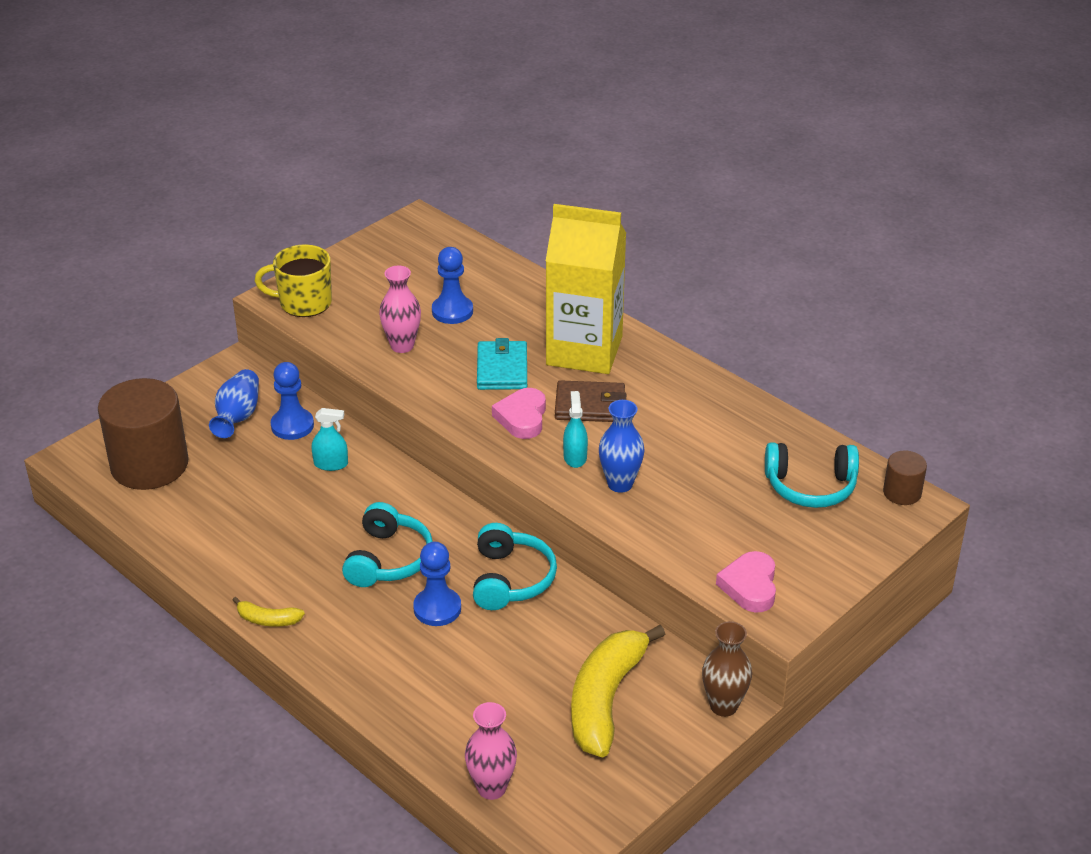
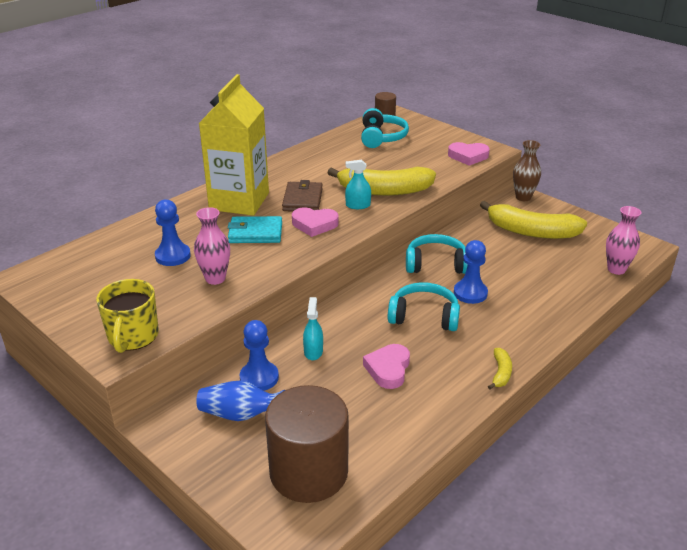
camera: 90 degrees left, 5 degrees down
blue vase [599,400,644,493] -> yellow banana [327,167,436,196]
none -> pink heart [363,344,410,389]

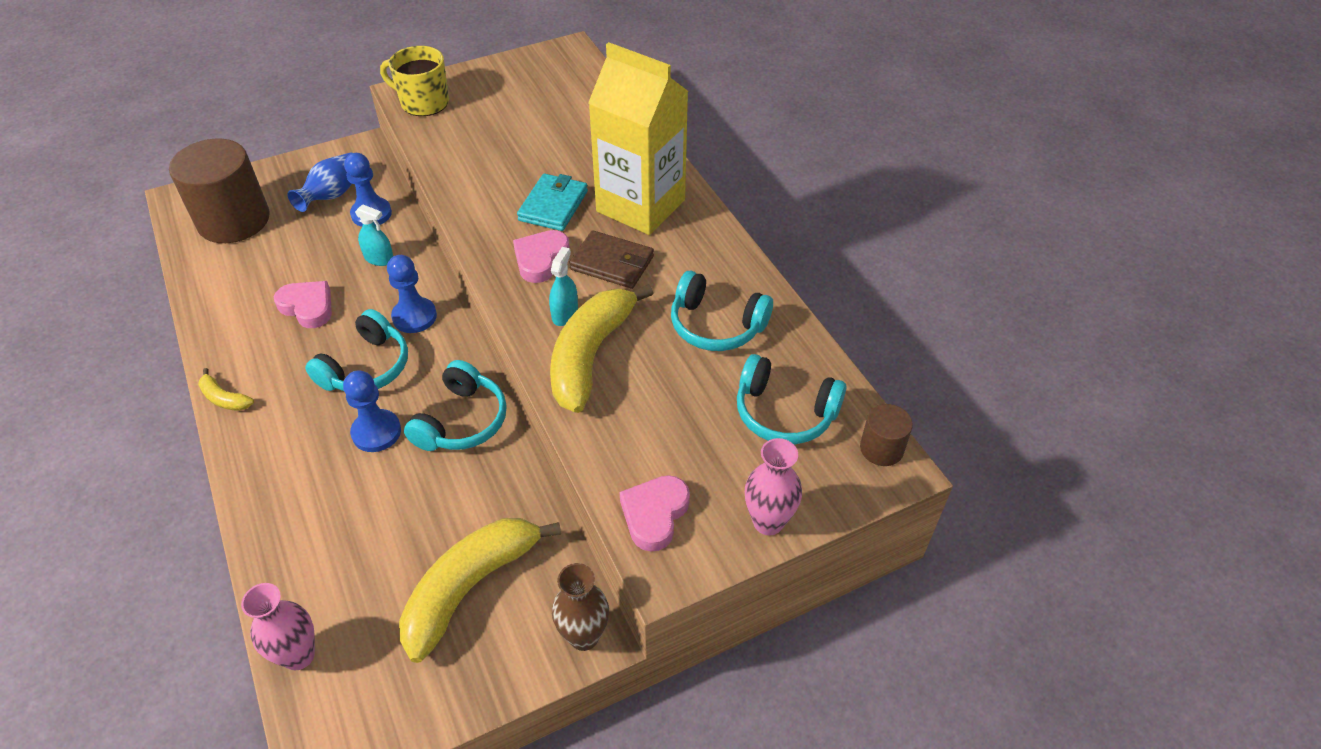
camera: 110 degrees right, 15 degrees up
blue pawn [155,199,191,266] -> blue pawn moved to [387,255,437,333]
pink vase [194,207,230,285] -> pink vase moved to [745,438,802,535]
none -> turquoise headphones [671,271,773,351]

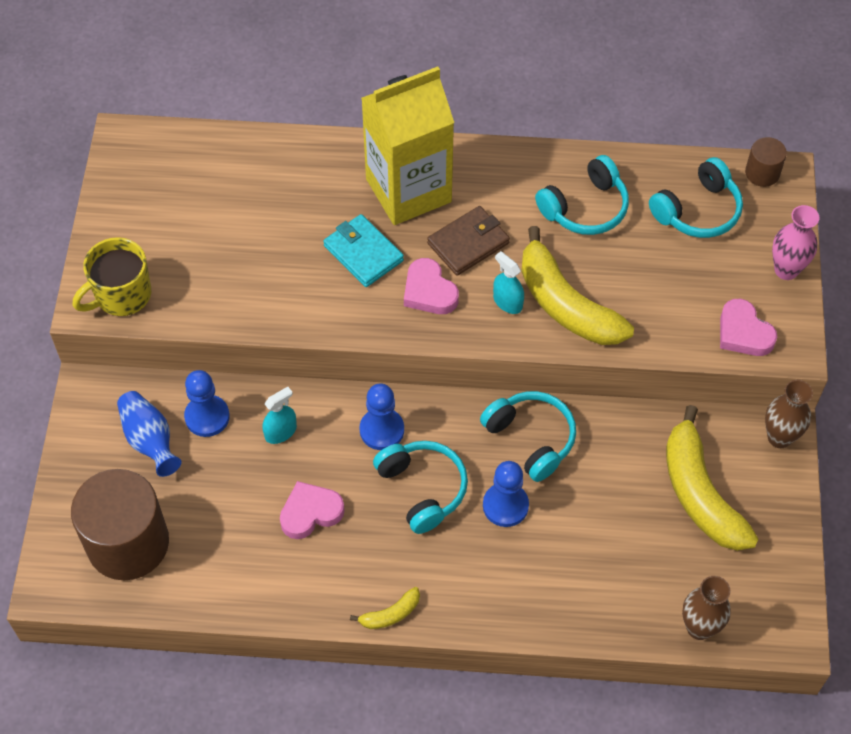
camera: 60 degrees left, 10 degrees up
pink vase [241,583,315,670] -> brown vase [682,576,731,640]

